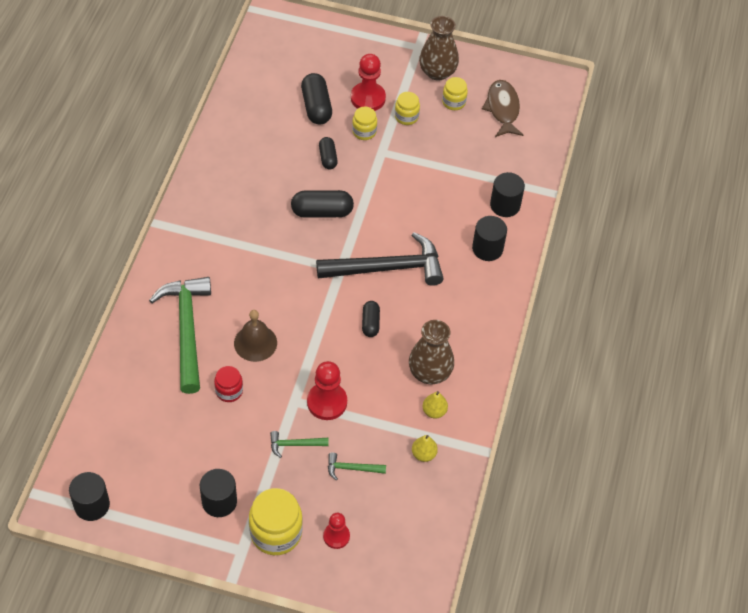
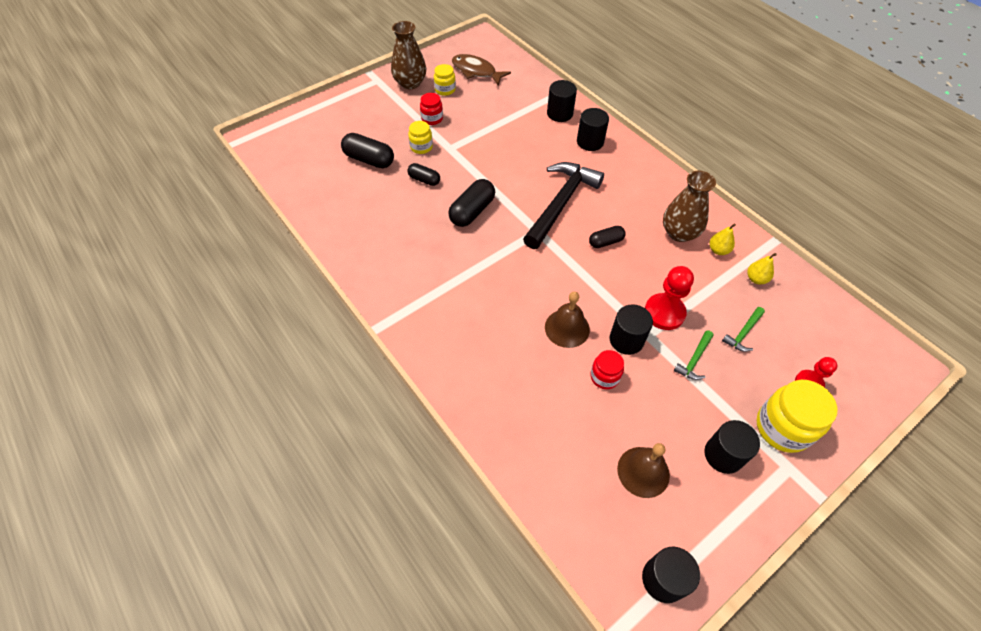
camera: 50 degrees left, 0 degrees up
green hammer [149,277,211,394] -> none
red pawn [351,54,386,111] -> none
black capsule [362,301,380,337] -> black capsule turned 60 degrees counterclockwise [589,226,626,248]
yellow jar [395,92,420,125] -> red jar [420,93,443,125]
none -> black cylinder [610,304,653,355]
none -> brown bell [617,443,670,498]

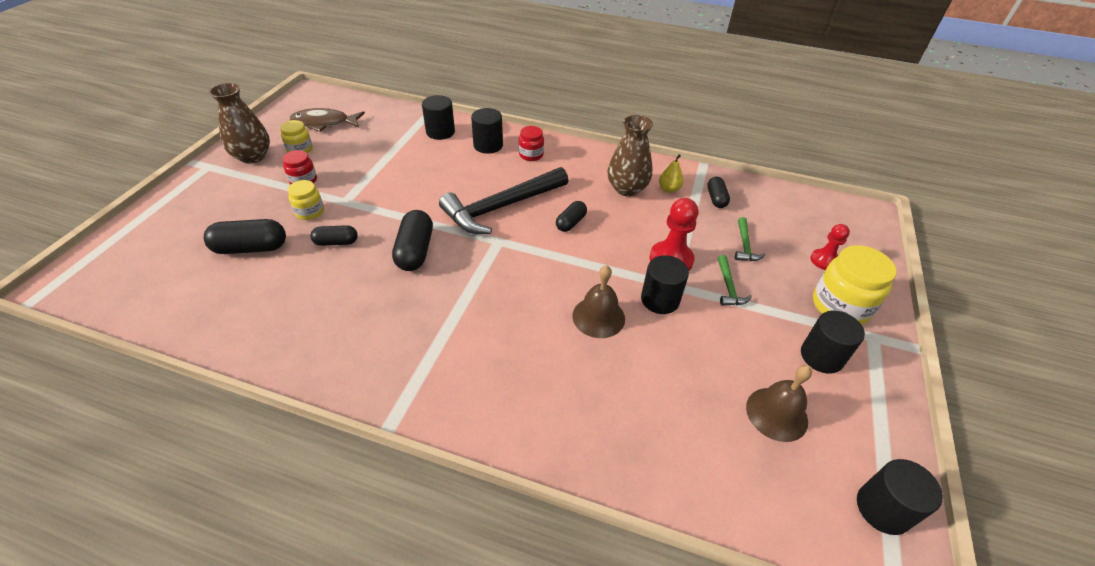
camera: 35 degrees left, 10 degrees down
black hammer [523,162,604,249] -> black hammer turned 120 degrees counterclockwise [439,167,568,234]
red jar [590,350,624,389] -> red jar moved to [519,126,544,161]
yellow pear [747,253,777,284] -> black capsule [707,177,730,208]

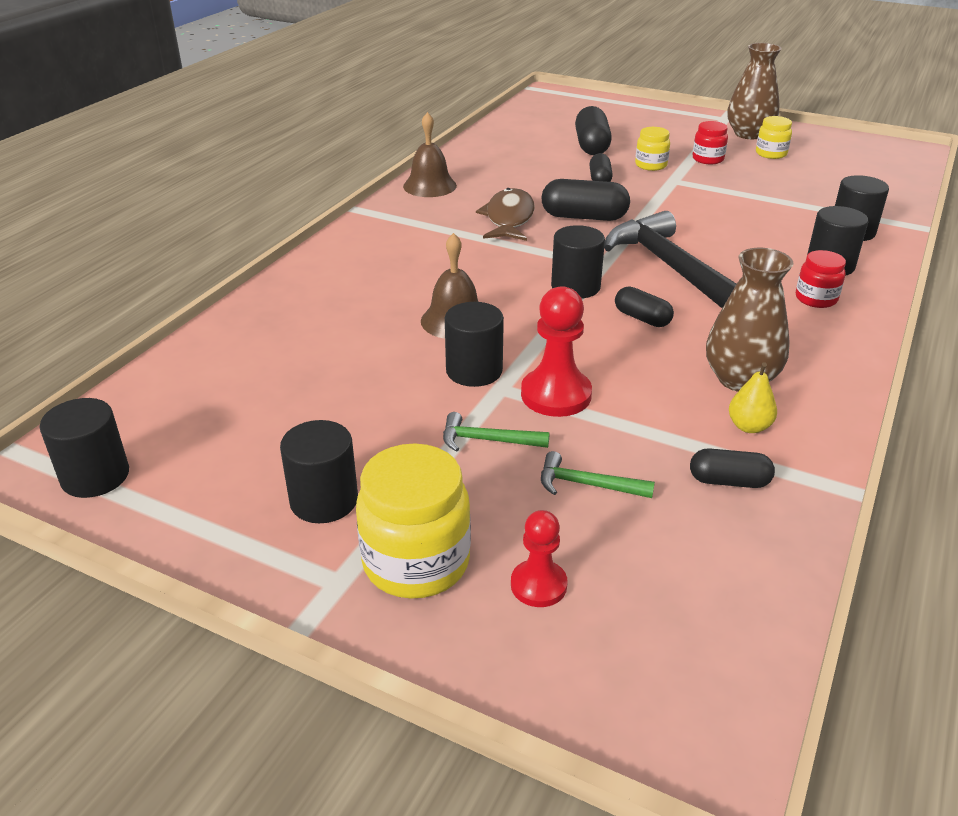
camera: 100 degrees right, 10 degrees down
brown fish [290,108,365,132] -> brown fish moved to [476,188,535,241]
brown bell [746,365,812,442] -> brown bell moved to [403,112,457,197]
none -> black cylinder [551,225,605,299]

